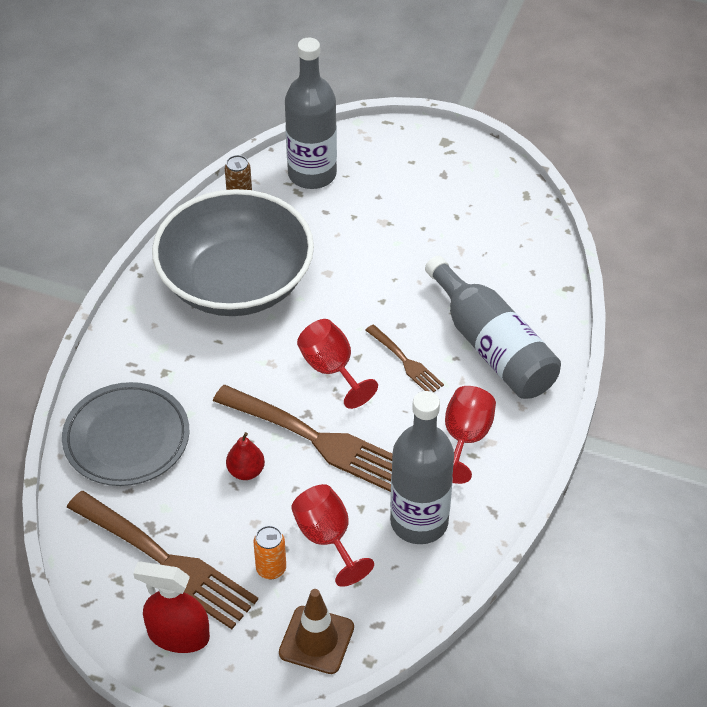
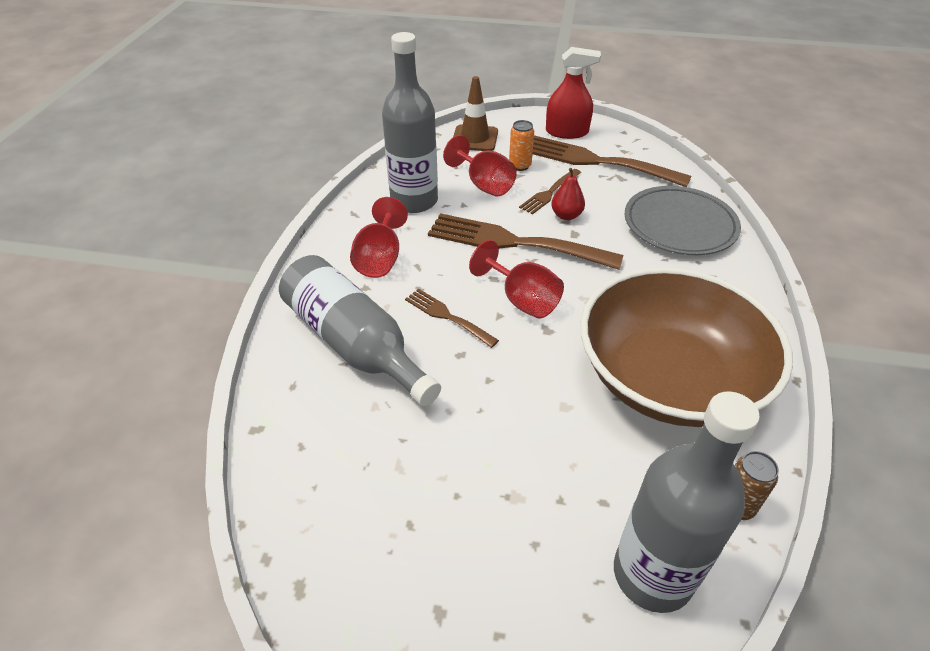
camera: 170 degrees right, 5 degrees down
grey bowl [152,189,314,316] -> brown bowl [580,267,793,427]
none -> brown fork [519,169,581,214]

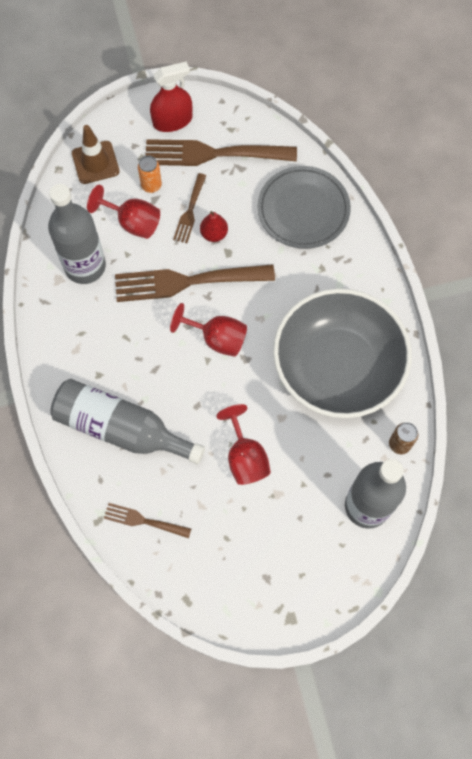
camera: 25 degrees left, 25 degrees up
red goblet [350,197,408,278] -> red goblet moved to [216,404,271,485]
brown fork [405,289,499,348] -> brown fork moved to [104,503,191,538]
brown bowl [580,267,793,427] -> grey bowl [273,288,412,418]

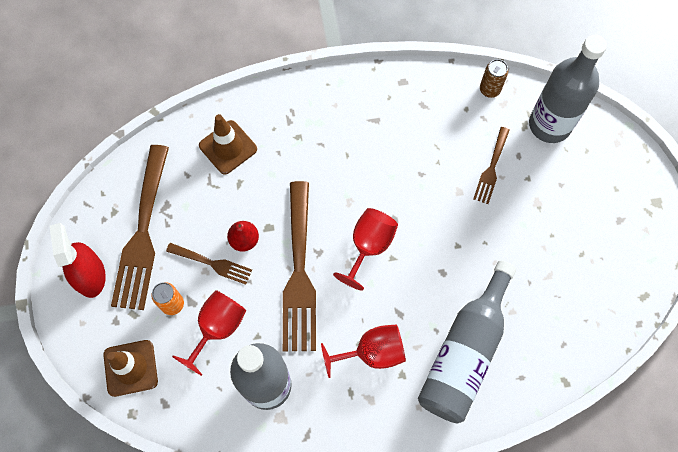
camera: 85 degrees left, 0 degrees up
brown fork [104,503,191,538] -> brown fork moved to [473,127,510,204]
red goblet [216,404,271,485] -> red goblet moved to [321,324,406,378]
grey plate [257,166,351,249] -> brown traffic cone [199,114,257,175]
grey bowl [273,288,412,418] -> none

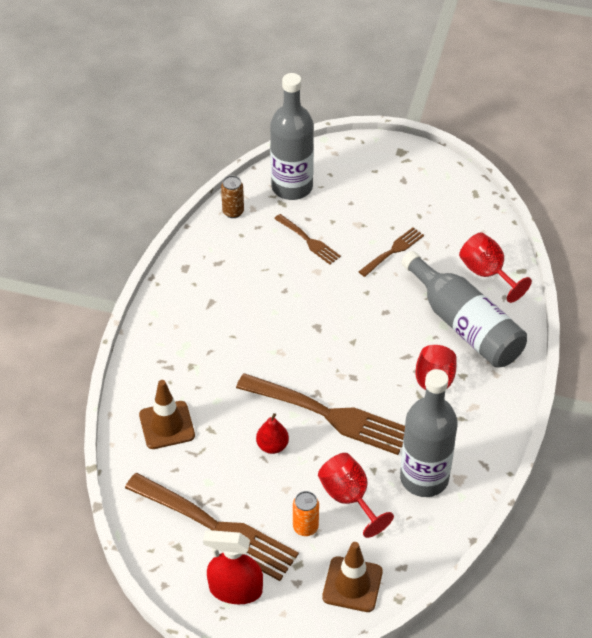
camera: 65 degrees left, 20 degrees down
brown fork [166,243,252,285] -> brown fork moved to [359,227,424,277]
red goblet [333,208,398,291] -> red goblet moved to [459,232,532,303]

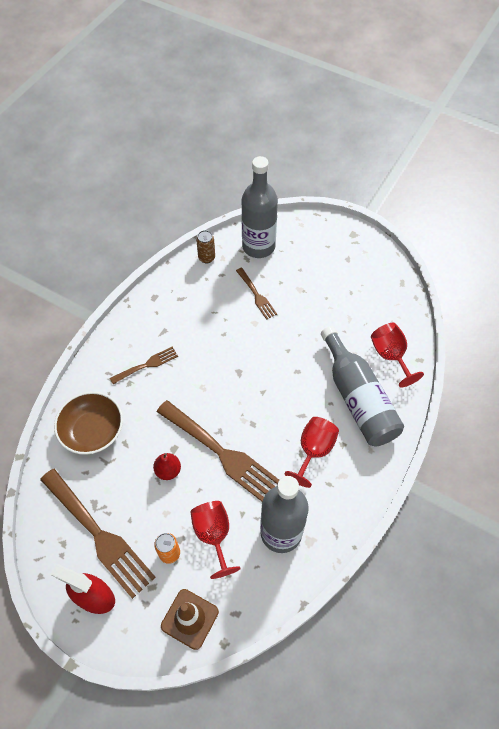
camera: 15 degrees right, 10 degrees up
brown traffic cone [139,380,195,449] -> brown bowl [54,392,123,455]
brown fork [359,227,424,277] -> brown fork moved to [110,347,178,384]

